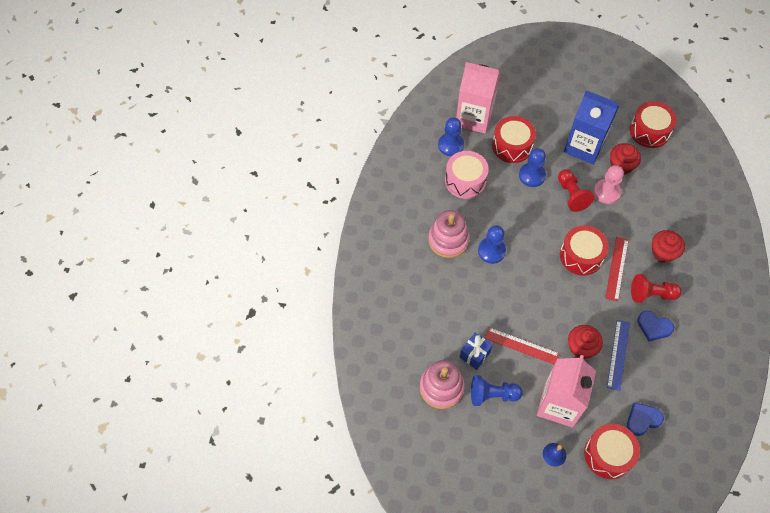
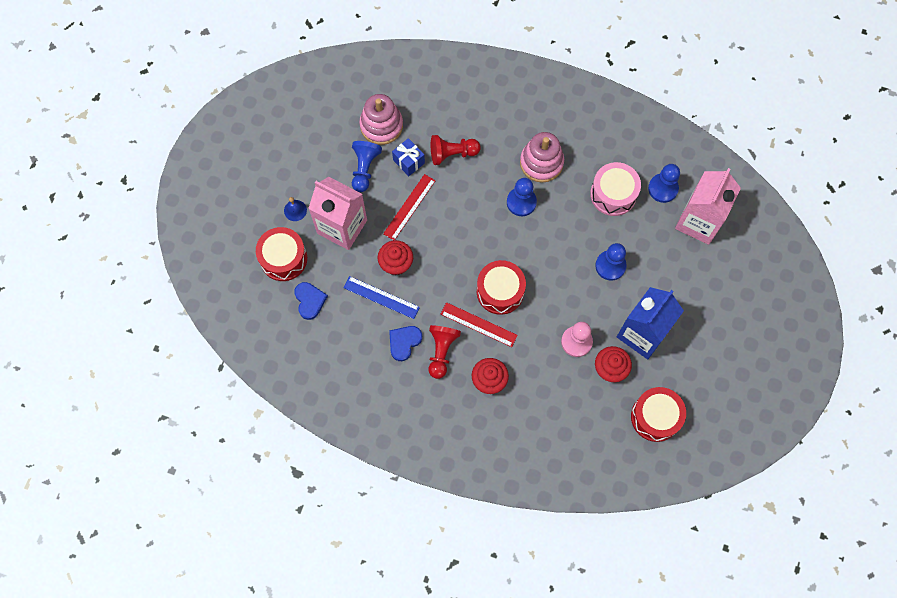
camera: 100 degrees right, 10 degrees up
red drum [492,116,536,163] -> none
red pawn [558,169,595,212] -> red pawn moved to [431,135,481,165]

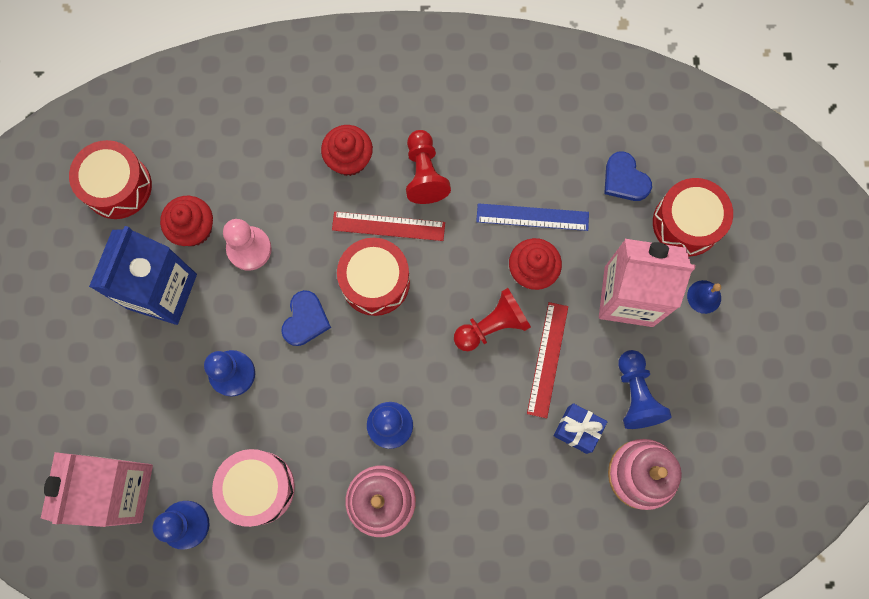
camera: 160 degrees right, 5 degrees up
blue heart [389,326,422,361] -> blue heart moved to [281,290,331,346]
red pawn [431,135,481,165] -> red pawn moved to [454,288,531,351]

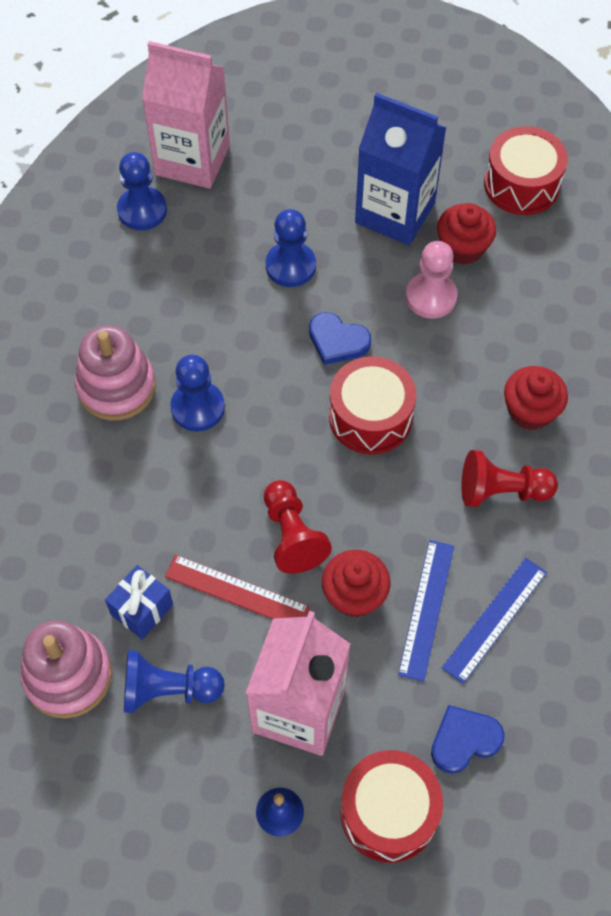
camera: 100 degrees right, 15 degrees down
pink drum [212,449,295,527] -> none
red ruler [332,212,445,241] -> none
none -> blue ruler [442,558,547,684]

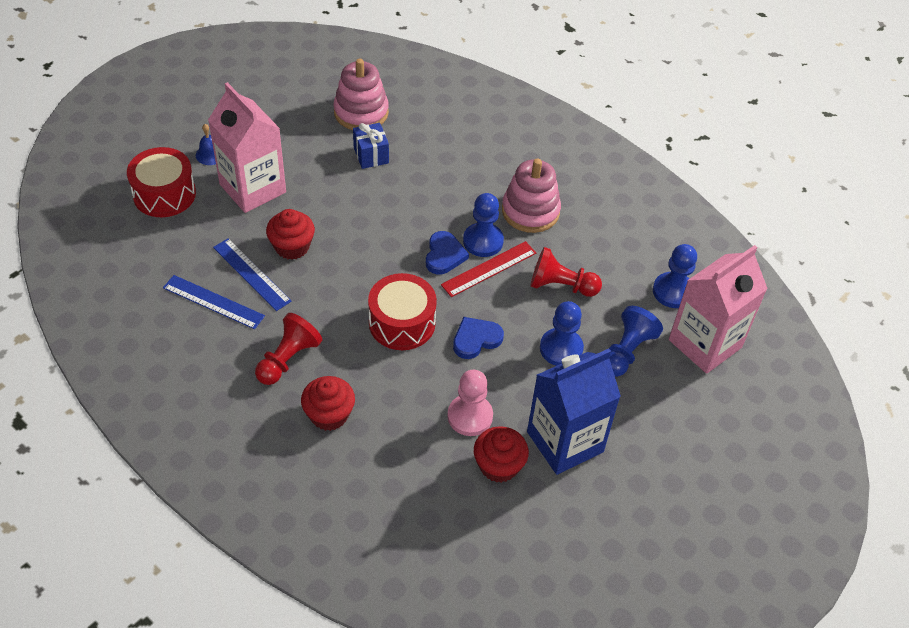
camera: 120 degrees right, 10 degrees down
blue pawn [124,650,225,713] -> blue pawn moved to [609,306,663,377]
red ruler [165,555,310,619] -> red ruler moved to [441,241,536,297]
red pawn [264,480,332,574] -> red pawn moved to [530,247,602,297]
blue heart [431,705,505,774] -> blue heart moved to [426,231,469,275]
blue ruler [442,558,547,684] -> blue ruler turned 45 degrees counterclockwise [163,275,265,329]
red drum [484,126,568,215] -> none

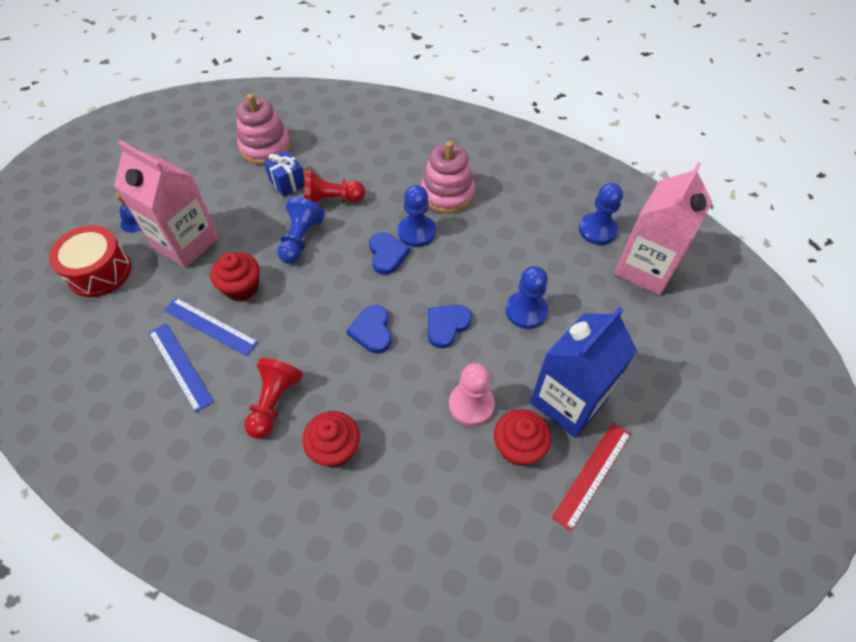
camera: 15 degrees left, 5 degrees up
blue ruler [163,275,265,329] -> blue ruler turned 45 degrees clockwise [149,323,214,413]
red drum [368,273,437,350] -> blue heart [347,305,392,354]
red ruler [441,241,536,297] -> red ruler moved to [552,422,631,531]
red pawn [530,247,602,297] -> red pawn moved to [304,169,365,203]
blue pawn [609,306,663,377] -> blue pawn moved to [277,197,325,264]

